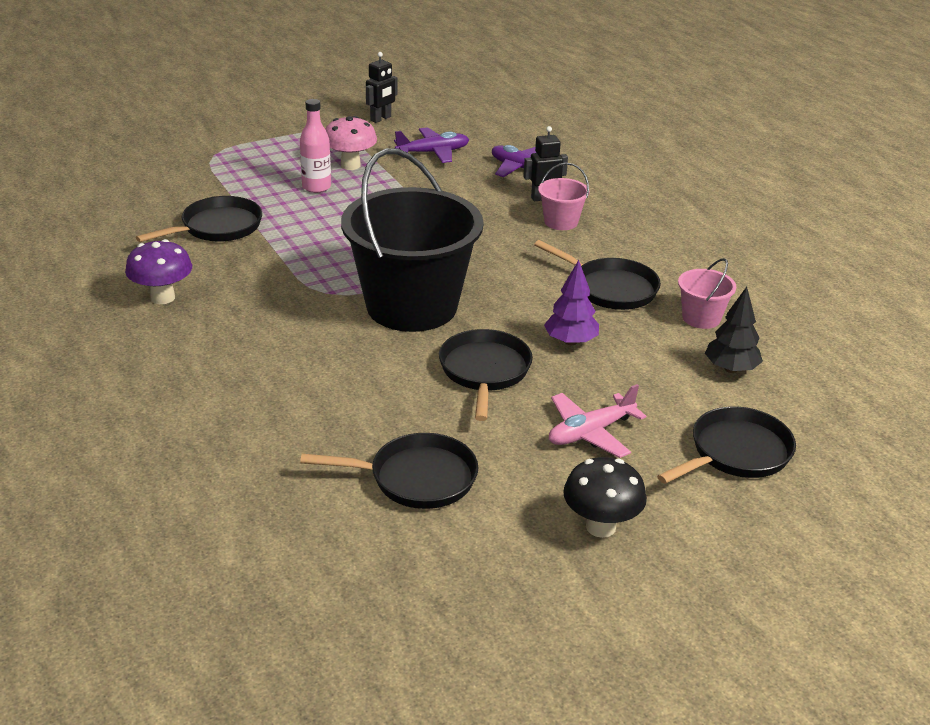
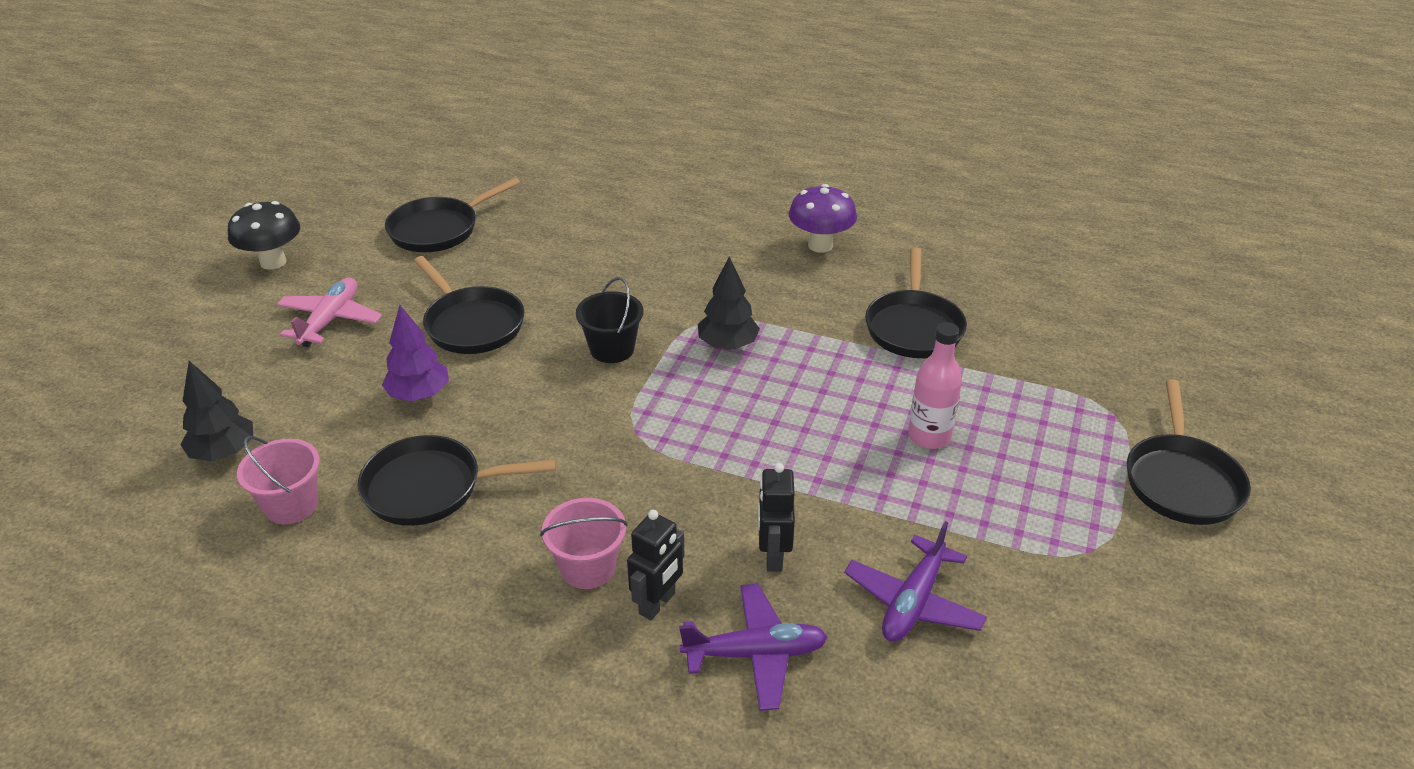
camera: 140 degrees right, 5 degrees up
pink mushroom [325,116,377,170] -> none
black bucket [341,148,484,332] -> black bucket [576,277,644,363], size x0.42
black robot [366,52,397,123] -> black robot moved to [758,463,795,572]
black pan [657,406,796,484] -> black pan moved to [1127,379,1251,525]
none -> black tree [698,256,760,350]

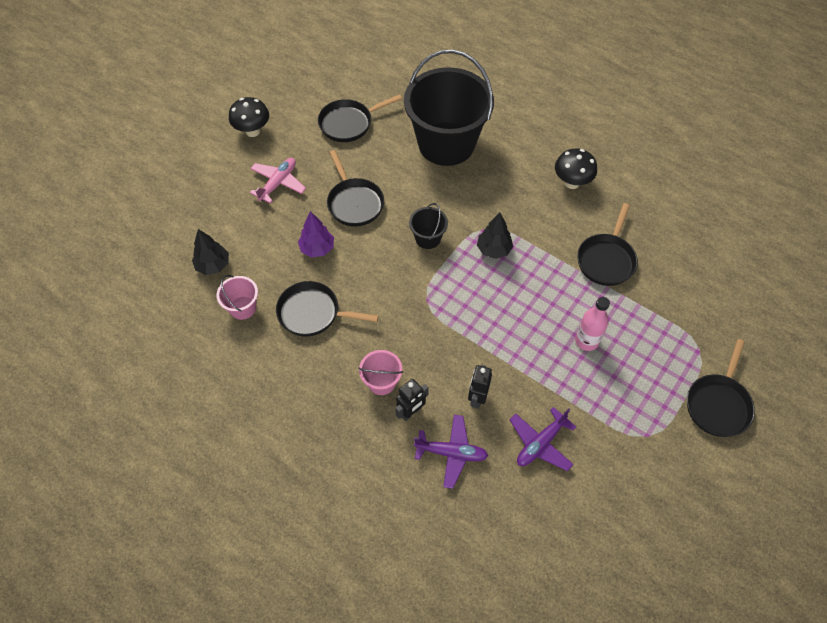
camera: 15 degrees right, 20 degrees up
purple mushroom [789,184,857,253] -> black mushroom [555,148,597,189]
none -> black bucket [404,49,494,166]

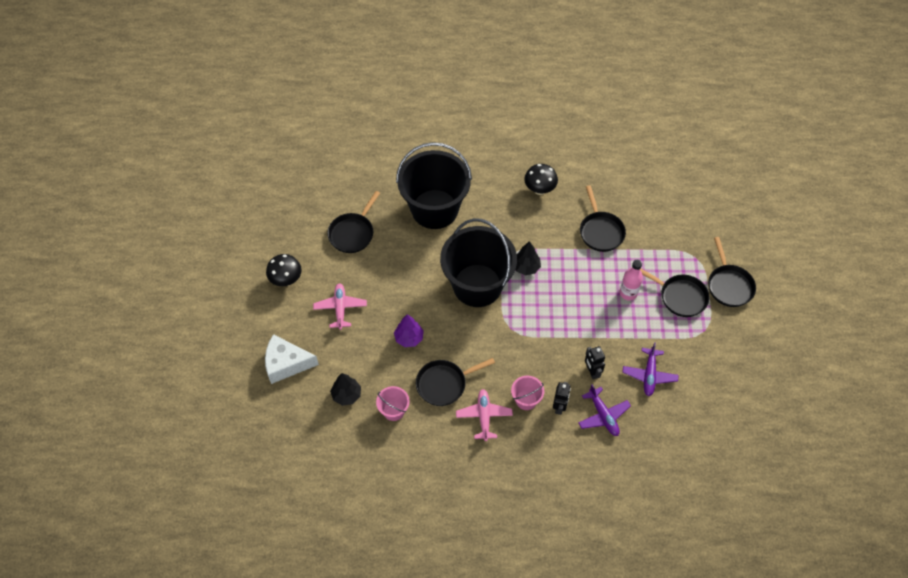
camera: 35 degrees left, 0 degrees up
black pan [327,150,384,227] -> black pan moved to [640,268,709,317]
black bucket [409,203,448,249] -> black bucket [440,218,517,307], size x2.40
purple plane [414,415,488,489] -> purple plane turned 90 degrees clockwise [578,384,631,436]
none -> white cheese [265,334,319,384]
none -> pink plane [456,389,513,441]

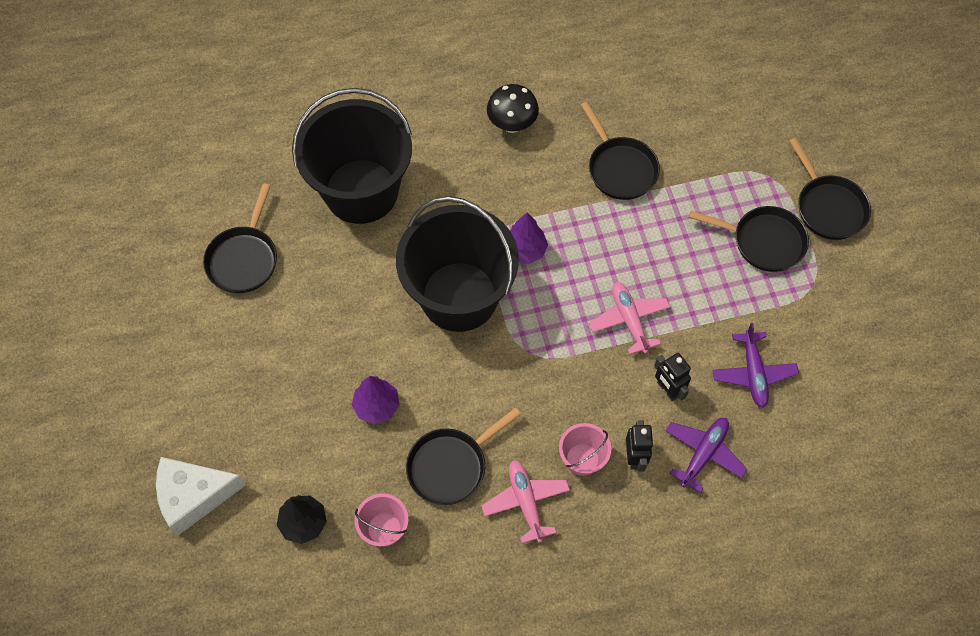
camera: 15 degrees left, 5 degrees up
black mushroom [266,254,302,286] -> none
pink plane [313,283,367,330] -> pink plane moved to [589,282,670,355]
black tree [516,241,541,275] -> purple tree [510,213,548,264]
purple plane [578,384,631,436] -> purple plane turned 105 degrees counterclockwise [666,418,747,493]
pink bottle [620,260,643,301] -> none

